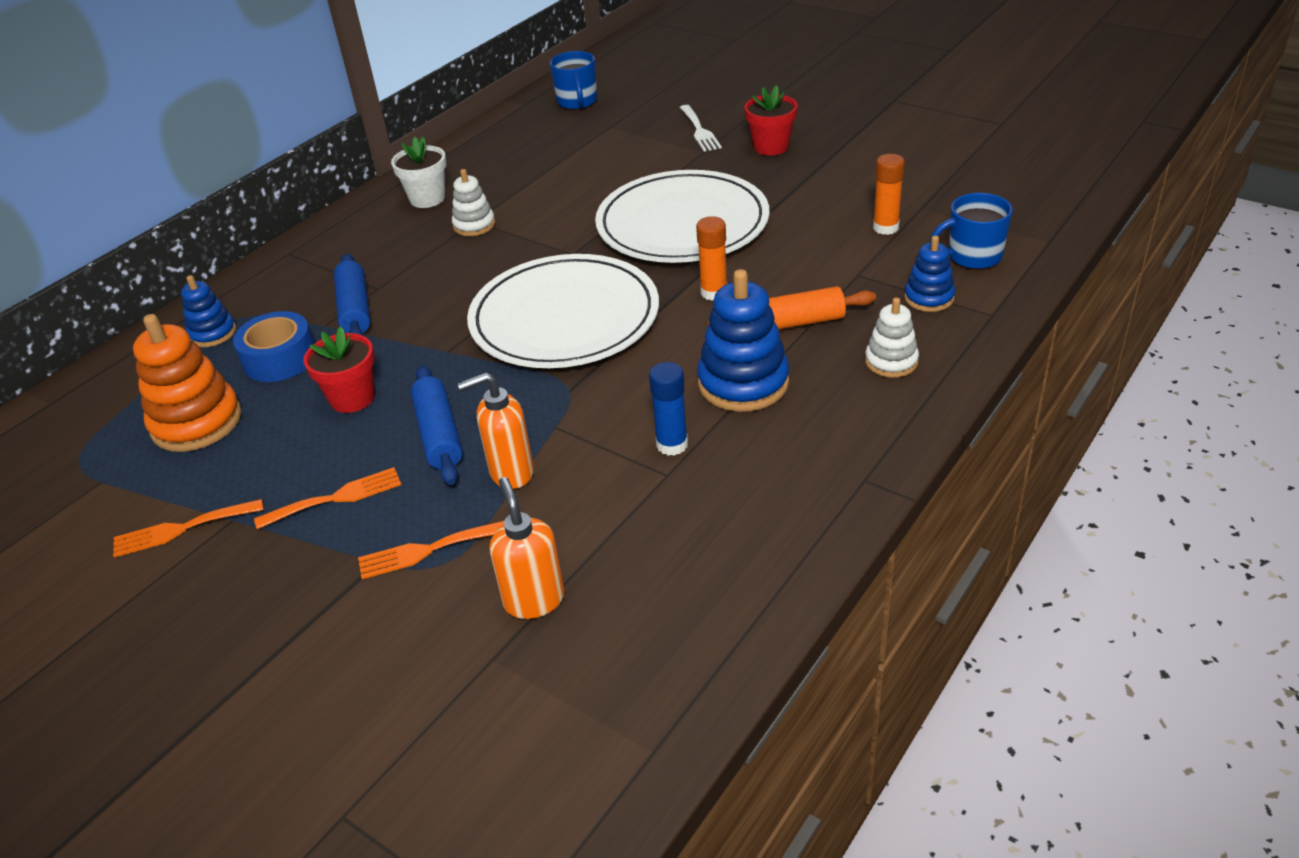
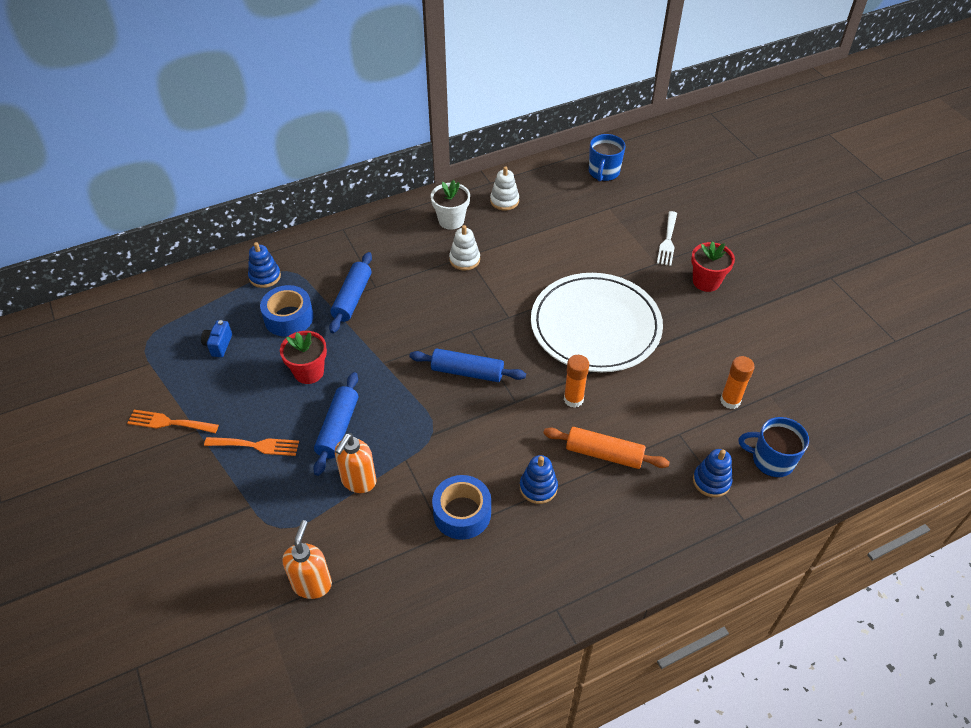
camera: 25 degrees right, 10 degrees up
orange stacking toy [133,314,242,452] -> blue camera [201,320,232,357]
orange fork [358,521,504,579] -> none
orange soap dispenser [457,372,534,489] -> orange soap dispenser turned 75 degrees counterclockwise [335,433,377,493]
white plate [467,254,659,368] -> blue rolling pin [409,348,526,382]
blue glue stick [649,362,688,456] -> blue tape [432,475,491,540]
blue stacking toy [697,269,789,412] -> blue stacking toy [520,455,558,504], size x0.58
white stacking toy [865,298,919,378] -> white stacking toy moved to [490,166,519,211]

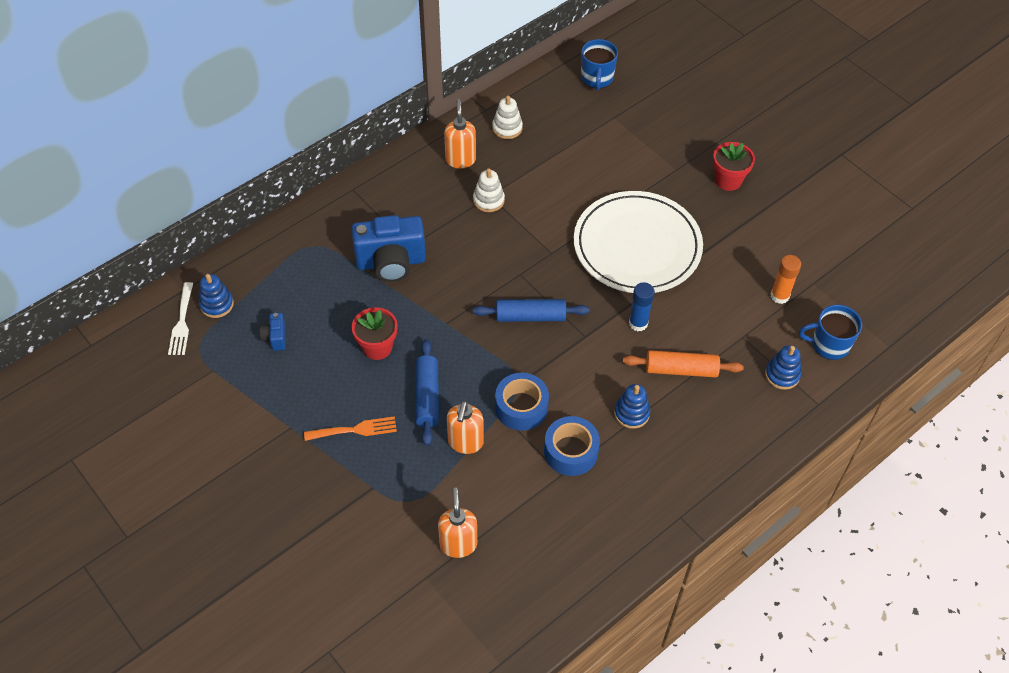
camera: 15 degrees left, 5 degrees up
orange fork [127,410,219,433] -> none
blue stacking toy [248,242,281,288] -> blue stacking toy moved to [199,274,234,318]
blue tape [260,285,314,336] -> blue tape moved to [495,373,549,431]
blue rolling pin [329,252,372,333] -> blue camera [351,215,426,282]
white flower pot [431,180,470,230] -> orange soap dispenser [444,99,476,168]
orange glue stick [564,355,589,408] -> blue glue stick [629,282,655,331]
white fork [657,211,677,266] -> white fork moved to [168,282,193,355]

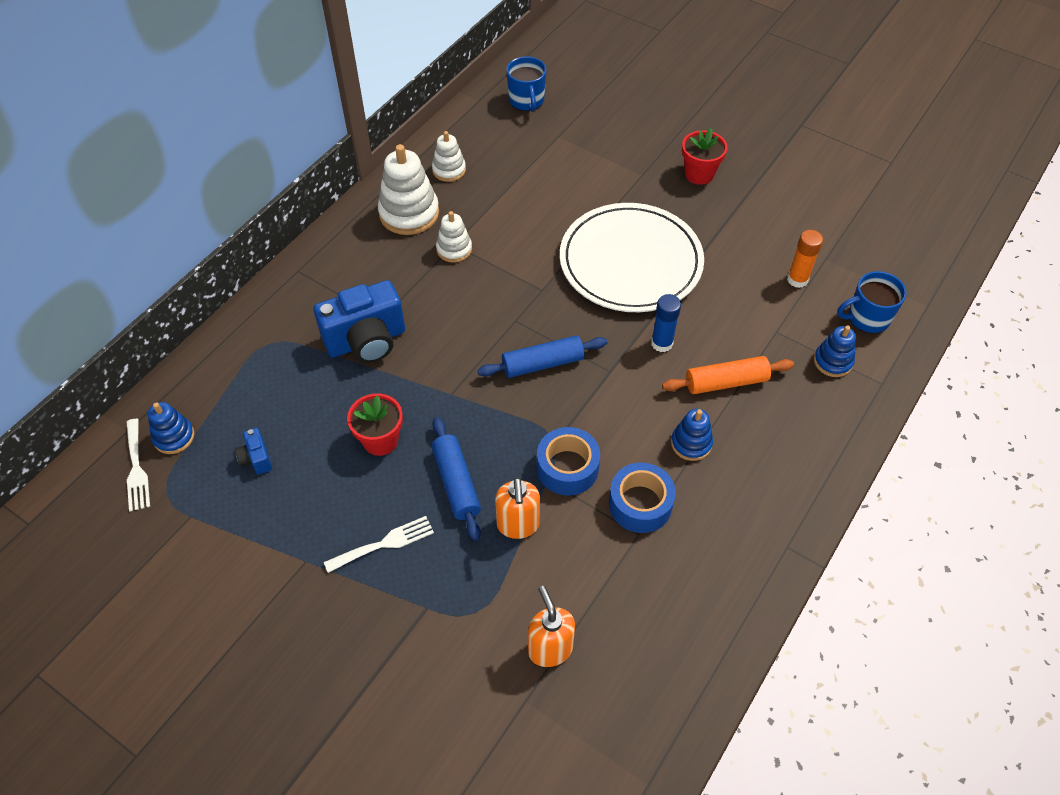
camera: 15 degrees left, 0 degrees up
orange fork [304,416,397,441] -> white fork [324,516,434,573]
orange soap dispenser [444,99,476,168] -> white stacking toy [378,144,439,235]

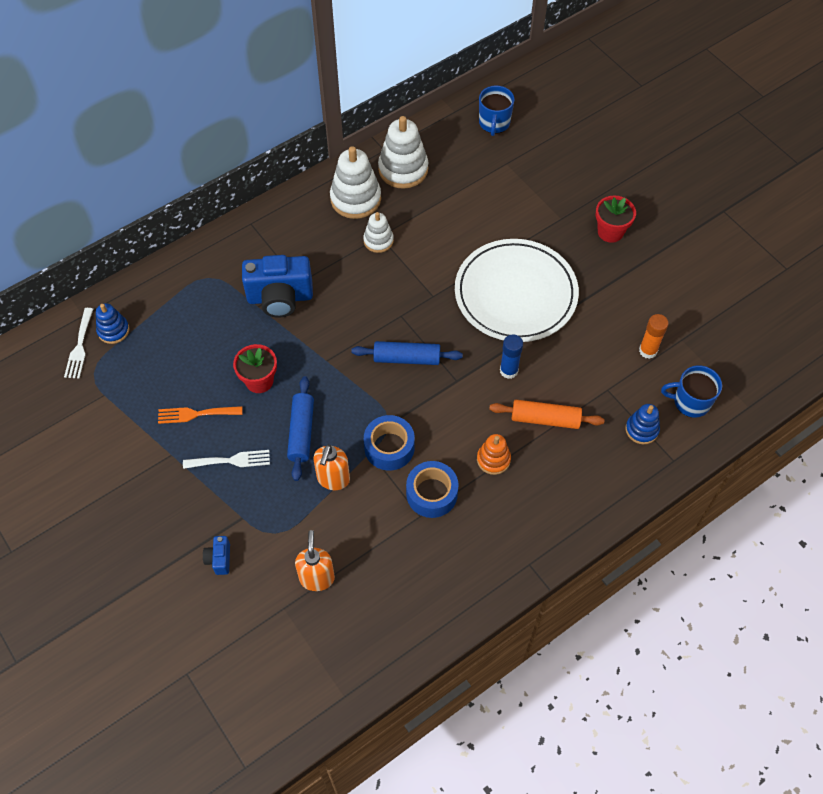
camera: 20 degrees right, 5 degrees up
blue camera [235,428,272,475] -> blue camera moved to [203,536,230,575]
white stacking toy [432,131,466,182] -> white stacking toy [378,116,428,189], size x1.73
blue stacking toy [671,409,713,461] -> orange stacking toy [477,434,511,475]
none -> orange fork [158,406,242,424]

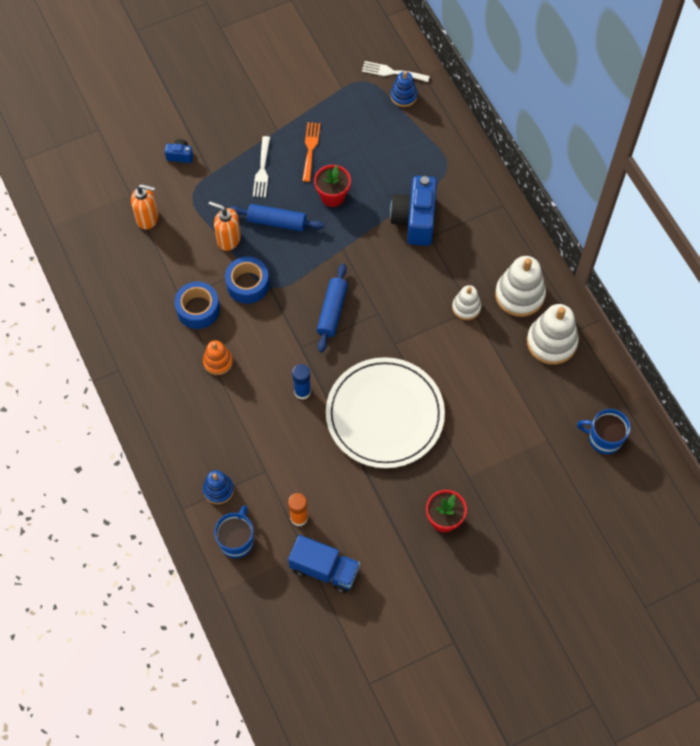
camera: 100 degrees right, 5 degrees up
orange rolling pin [489,400,604,429] -> none
none -> blue truck [288,535,360,593]

